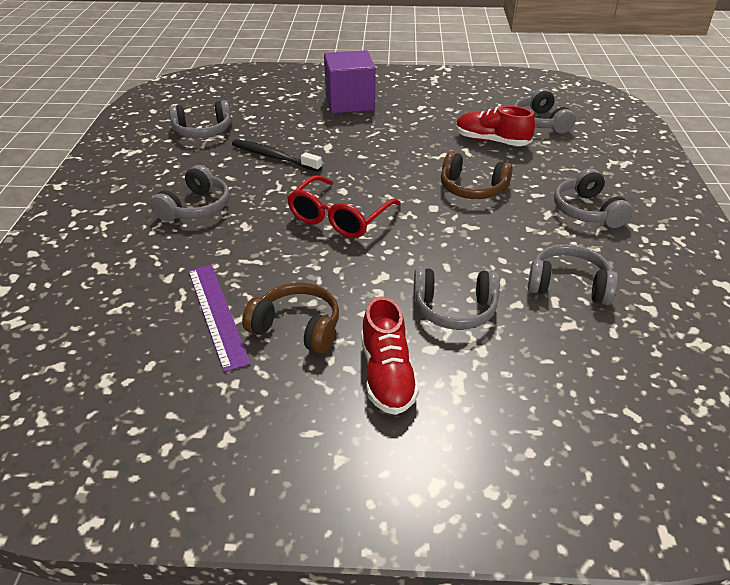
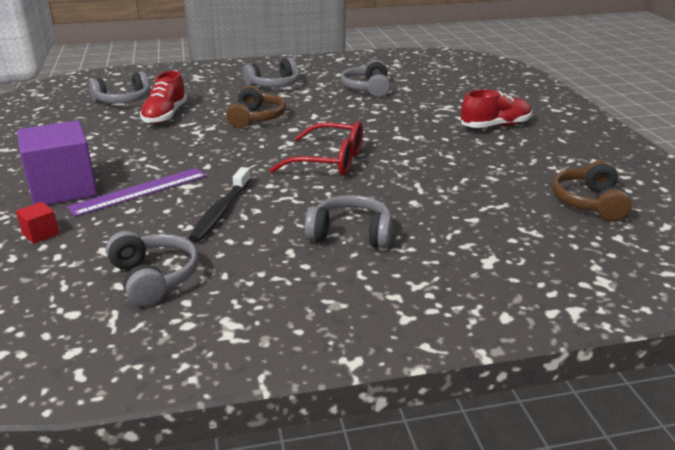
camera: 105 degrees left, 10 degrees down
purple ruler [188,265,251,372] -> purple ruler moved to [67,168,206,217]
brown headphones [242,283,339,354] -> brown headphones moved to [552,160,632,221]
grey headphones [413,268,500,330] -> none
none -> red cube [16,202,59,244]

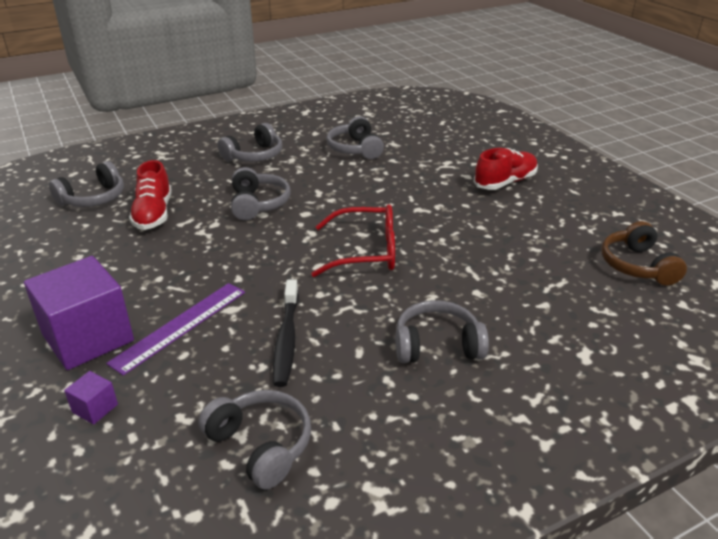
camera: 15 degrees left, 5 degrees up
red cube [16,202,59,244] -> purple cube [64,371,118,425]
brown headphones [226,85,286,128] -> grey headphones [231,167,291,220]

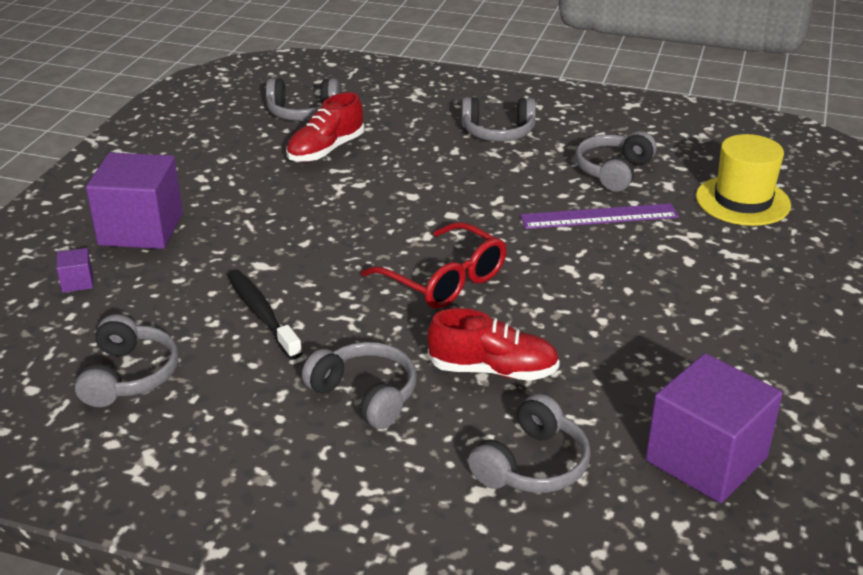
camera: 45 degrees right, 0 degrees up
purple ruler [106,283,245,376] -> purple ruler moved to [520,203,679,229]
grey headphones [231,167,291,220] -> grey headphones moved to [468,393,591,493]
black toothbrush [273,279,299,387] -> black toothbrush turned 105 degrees clockwise [227,269,303,360]
red shoe [474,148,538,190] -> red shoe moved to [427,308,560,381]
brown headphones [601,221,687,286] -> purple cube [646,353,783,503]
none -> yellow hat [696,134,791,226]

